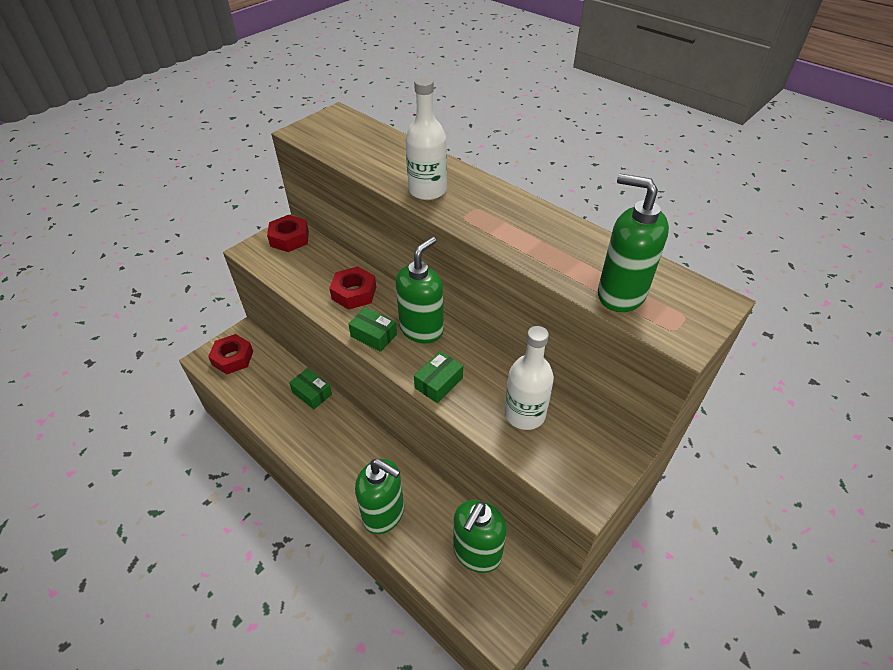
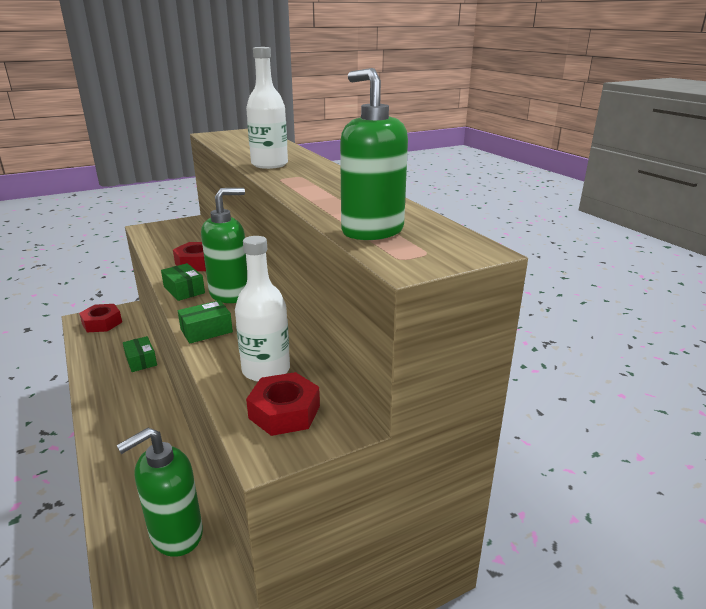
camera: 20 degrees right, 20 degrees down
red nut [267,215,309,252] -> red nut moved to [246,372,320,436]
green soap dispenser [355,459,404,534] -> none

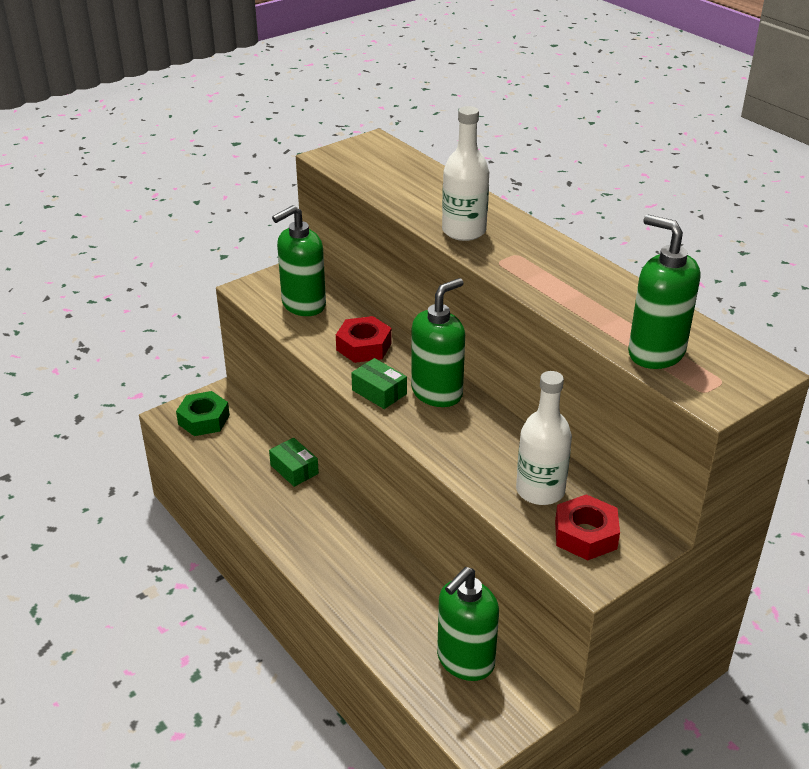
camera: 10 degrees left, 10 degrees up
red nut [79,304,122,332] -> green nut [176,391,230,436]
green box [178,300,233,344] -> none
none -> green soap dispenser [272,205,326,316]

